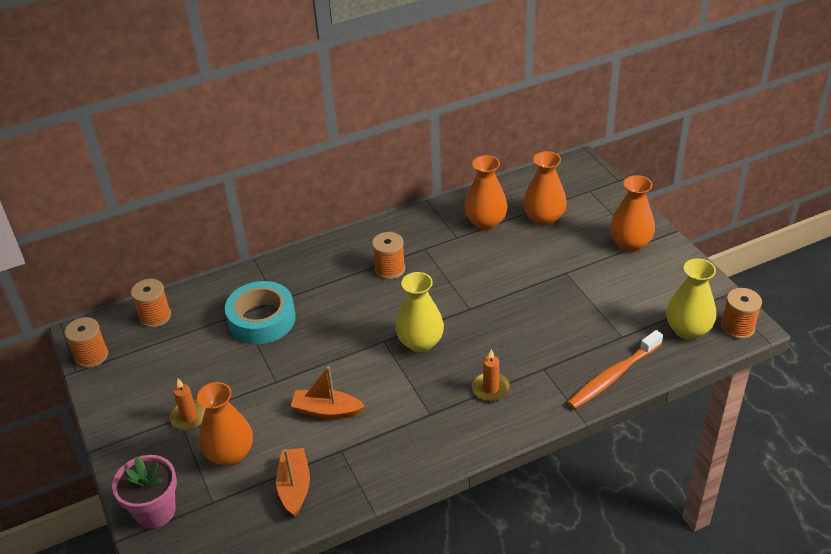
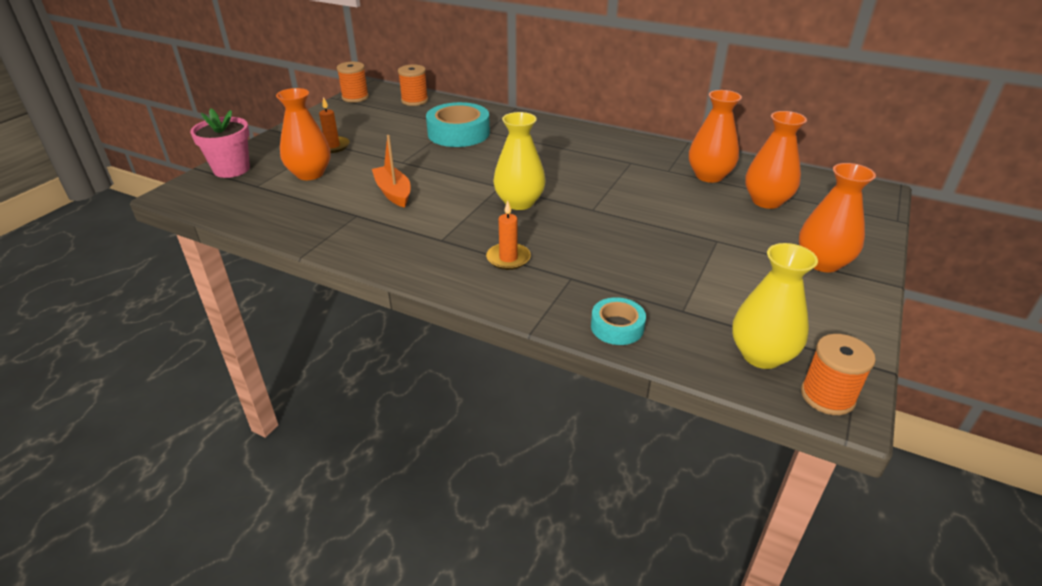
camera: 50 degrees right, 5 degrees down
orange boat [276,448,310,516] -> none
orange spool [372,232,405,279] -> none
orange toothbrush [567,330,663,409] -> turquoise tape [591,297,646,345]

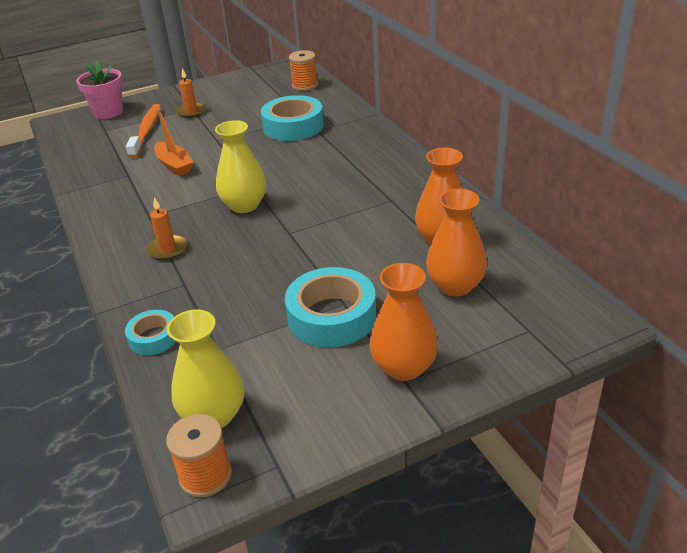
camera: 40 degrees right, 0 degrees up
orange vase [276,88,331,180] -> orange toothbrush [126,104,161,158]
orange spool [337,62,369,103] -> none
orange boat [372,135,411,208] -> orange boat turned 135 degrees clockwise [154,108,194,176]
none -> turquoise tape [285,267,376,348]

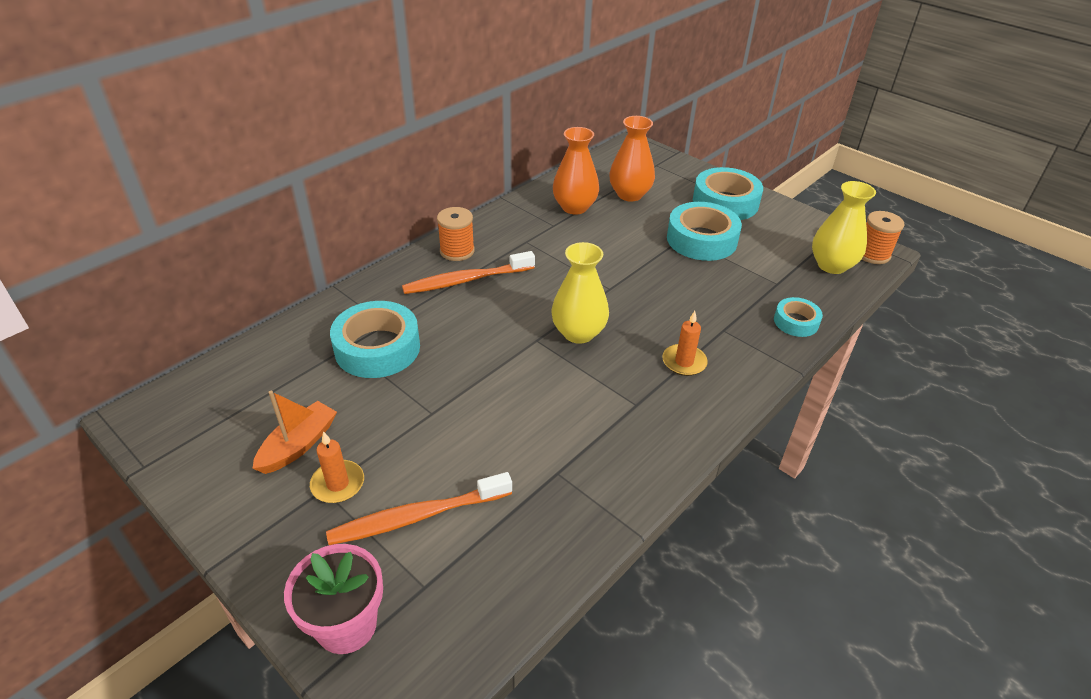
camera: 115 degrees left, 5 degrees up
orange boat [154,108,194,176] -> orange boat moved to [252,391,337,474]
orange spool [289,50,318,91] -> orange spool moved to [437,207,475,261]
orange vase [369,263,438,381] -> turquoise tape [693,167,763,220]
none -> orange toothbrush [402,251,535,294]

